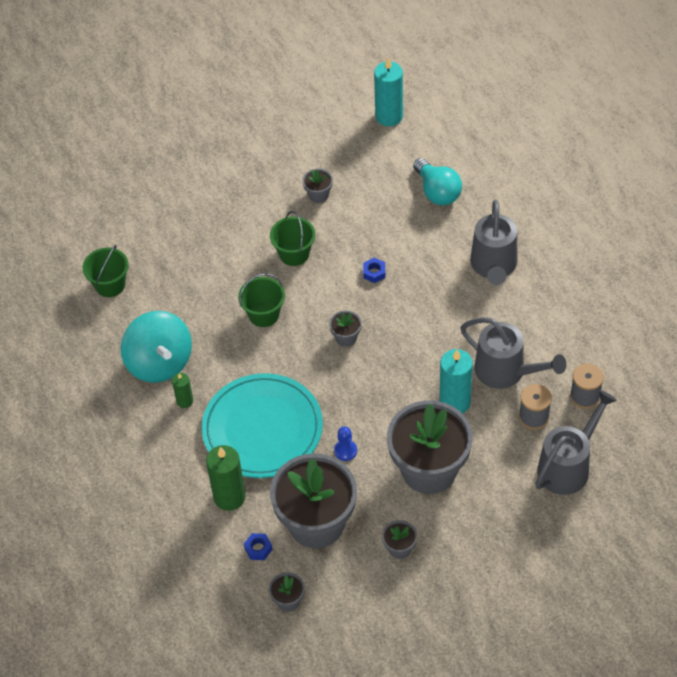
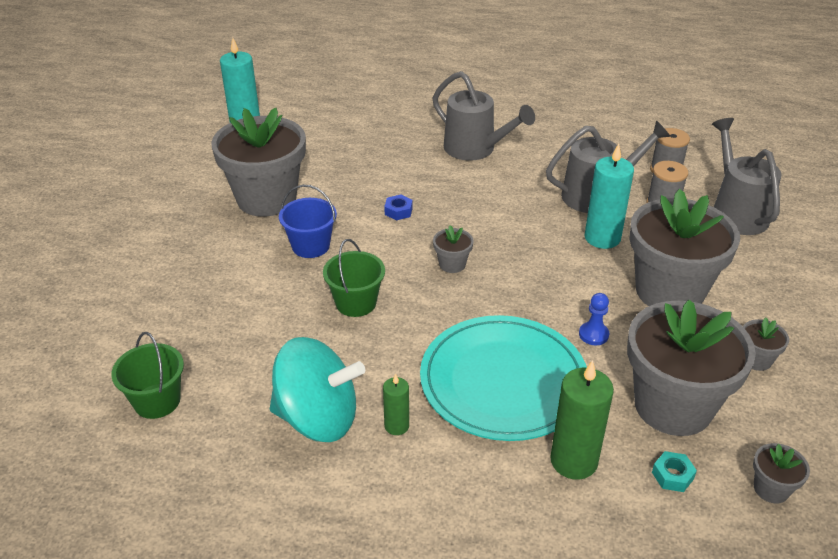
camera: 55 degrees left, 15 degrees down
blue nut [244,533,273,560] -> turquoise nut [652,451,697,492]
green bucket [270,211,315,266] -> blue bucket [279,185,337,258]
grey flower pot [302,169,333,203] -> grey flower pot [211,108,306,217], size x2.45
turquoise light bulb [413,158,462,205] -> none

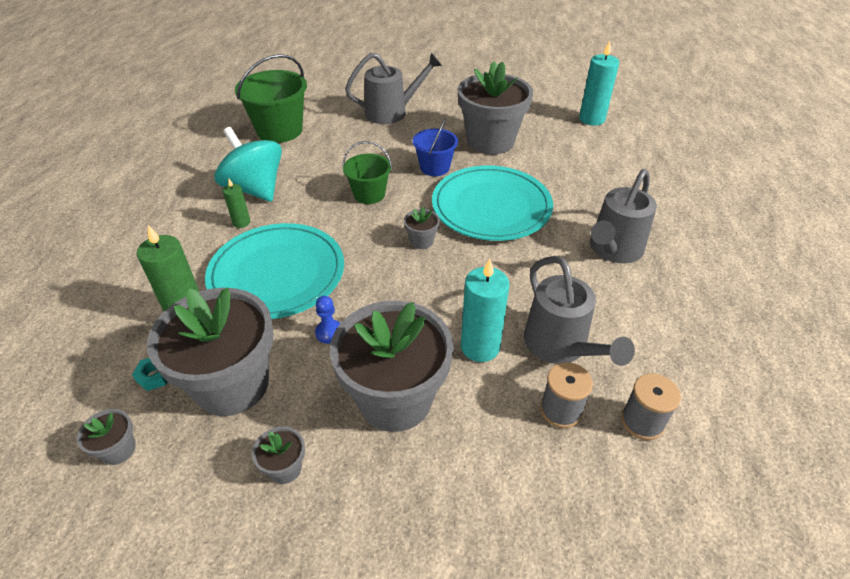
camera: 85 degrees right, 5 degrees up
green bucket [111,332,184,419] -> green bucket [235,54,307,143], size x1.65
turquoise spinning top [270,337,365,442] -> turquoise spinning top turned 135 degrees clockwise [215,127,282,202]
blue nut [384,195,413,220] -> turquoise plate [432,166,553,241]
grey watering can [712,118,782,235] -> grey watering can moved to [345,53,442,124]

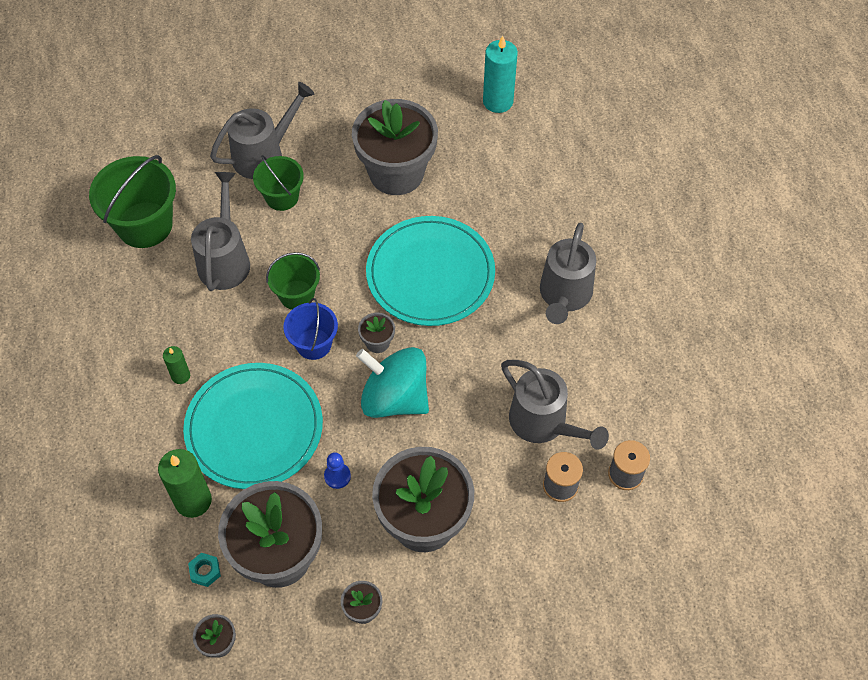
camera: 20 degrees left, 15 degrees up
turquoise spinning top [215,127,282,202] -> turquoise spinning top moved to [356,347,429,418]
blue bucket [413,118,458,176] -> blue bucket moved to [283,298,338,360]
turquoise candle [461,259,509,362] -> none
none -> grey watering can [191,172,250,291]
none -> green bucket [253,155,304,211]

